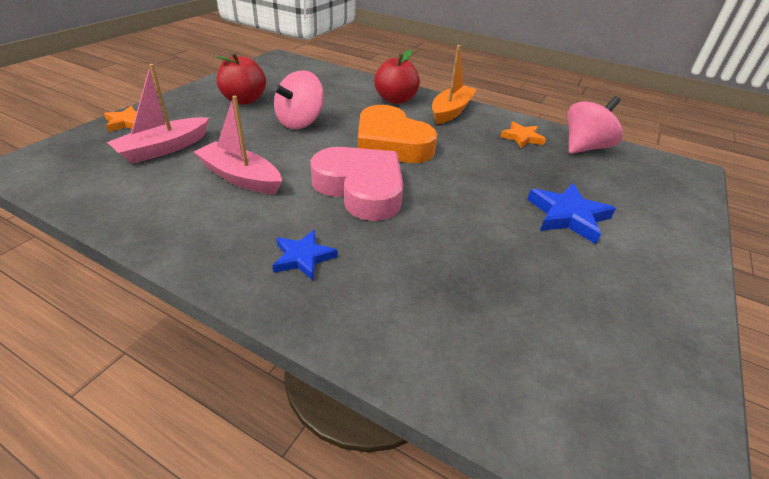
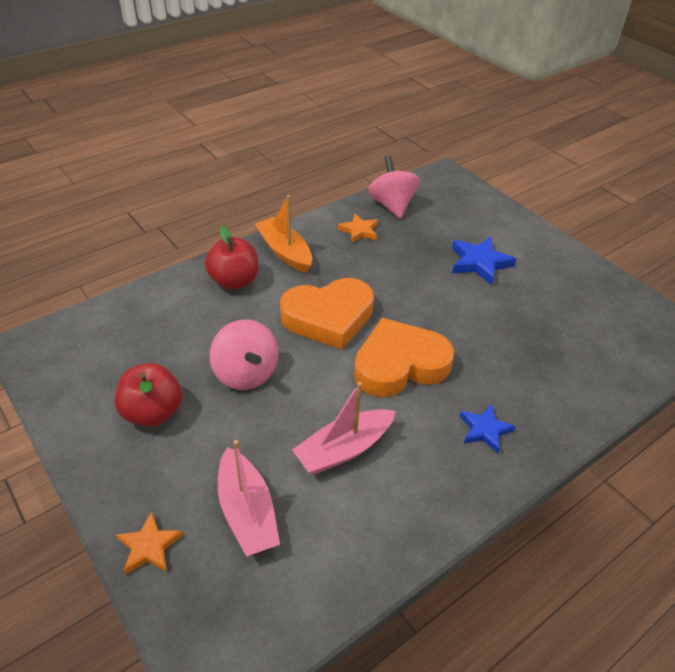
camera: 65 degrees left, 5 degrees up
pink heart [310,147,404,221] -> orange heart [354,318,454,397]

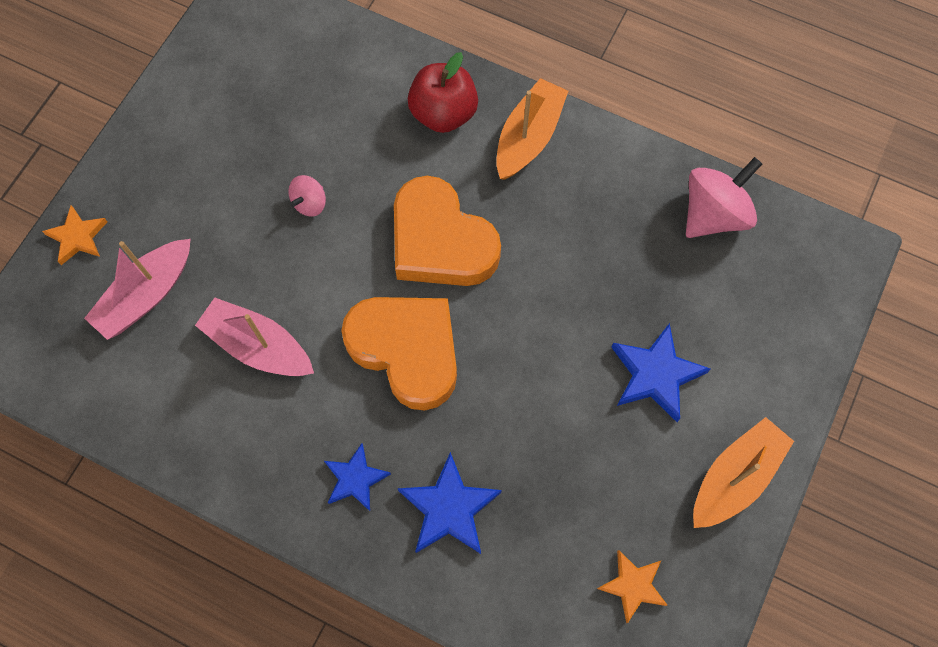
camera: 65 degrees right, 25 degrees up
red apple [115,363,183,427] -> none
pink spinning top [210,320,278,390] -> pink spinning top [288,175,326,216], size x0.52
orange star [338,213,378,243] -> orange star moved to [597,550,667,623]
none -> blue star [397,452,502,554]
none -> orange boat [693,417,794,528]

